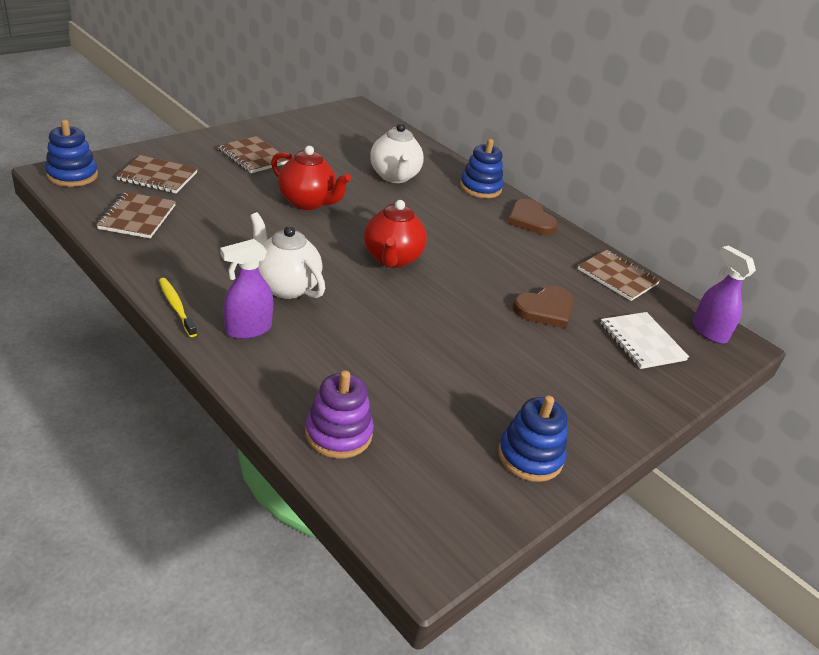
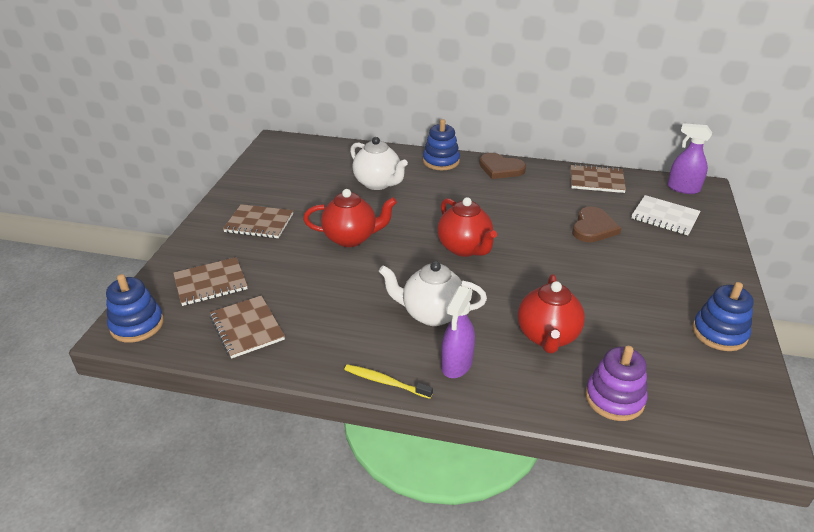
camera: 30 degrees left, 0 degrees up
none -> red teapot [518,274,585,354]

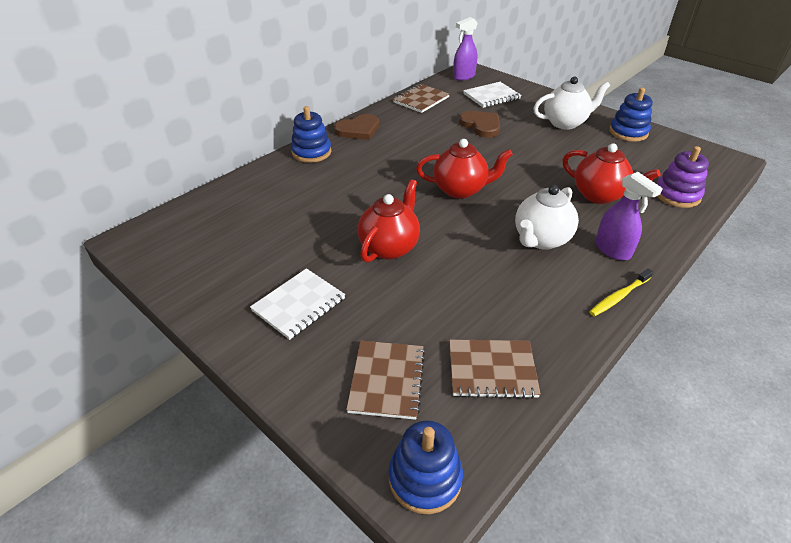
camera: 60 degrees left, 5 degrees up
brown notebook [223,204,293,238] -> white notebook [250,268,345,340]
white teapot [350,137,408,190] -> white teapot moved to [533,77,610,130]

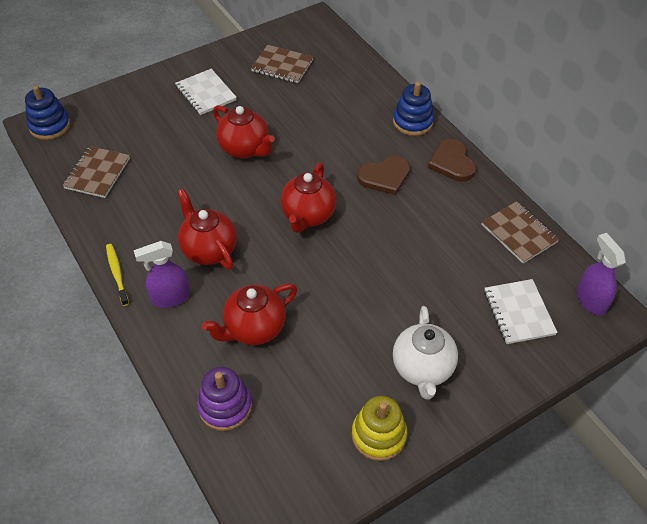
camera: 105 degrees right, 10 degrees up
brown notebook [346,341,425,420] -> brown notebook moved to [251,45,314,83]
brown heart [459,111,500,138] -> brown heart moved to [357,156,410,195]
white teapot [515,185,579,250] -> red teapot [177,189,237,270]
blue stacking toy [609,88,653,142] -> yellow stacking toy [352,396,407,461]

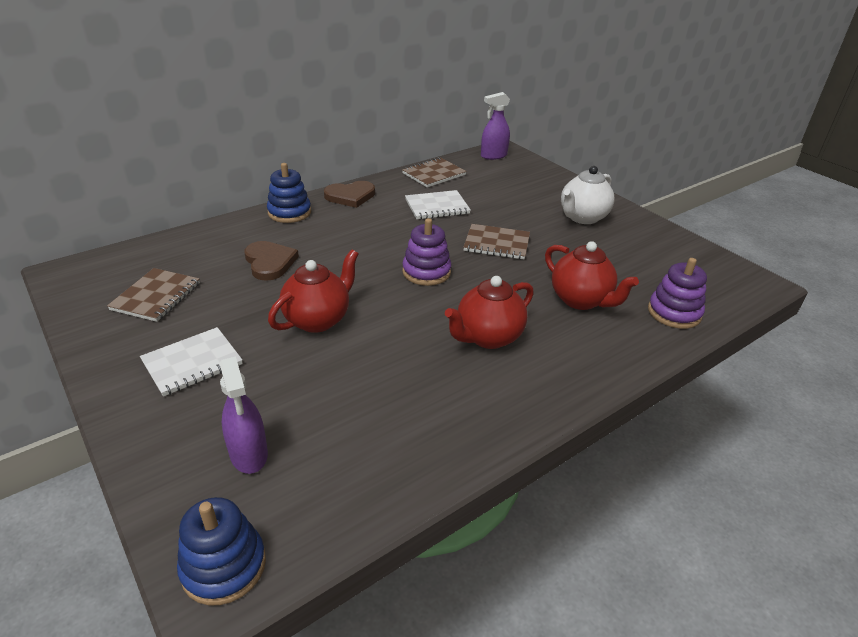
camera: 95 degrees left, 15 degrees down
brown notebook [62,146,130,198] -> brown notebook moved to [463,224,530,259]
yellow toothbrush [106,244,129,306] -> none
purple spray bottle [134,241,190,308] -> purple spray bottle moved to [220,357,268,474]
red teapot [281,163,336,233] -> purple stacking toy [402,218,452,286]
yellow stacking toy [352,396,407,461] -> none
brown heart [357,156,410,195] -> brown heart moved to [244,241,299,281]
white teapot [393,306,458,399] -> white teapot turned 135 degrees clockwise [561,166,615,224]
white notebook [484,279,558,344] -> white notebook moved to [405,190,471,219]

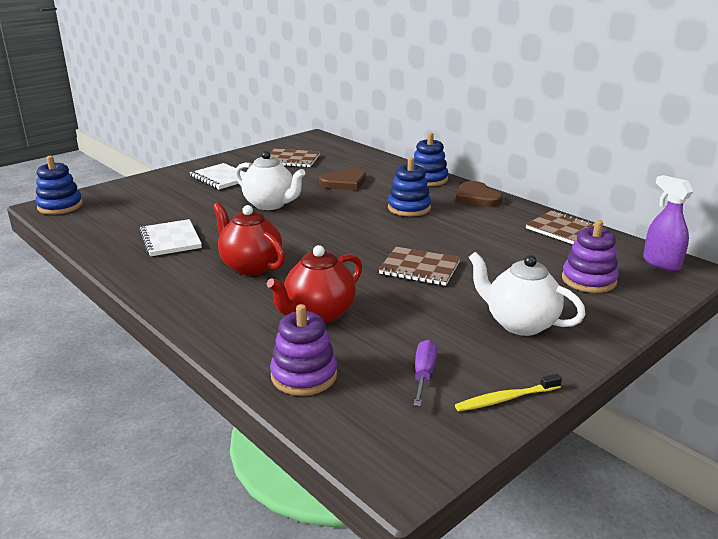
camera: 85 degrees right, 10 degrees down
purple spray bottle [220,357,268,474] -> none
red teapot [268,249,359,333] -> white teapot [235,151,305,210]
purple stacking toy [402,218,452,286] -> purple stacking toy moved to [562,220,619,293]
white notebook [405,190,471,219] -> white notebook moved to [139,219,202,257]
brown notebook [463,224,530,259] -> brown notebook turned 75 degrees counterclockwise [378,247,460,286]
none -> blue stacking toy [388,157,431,217]
none -> purple screwdriver [414,340,437,406]
none -> yellow toothbrush [455,374,562,412]

